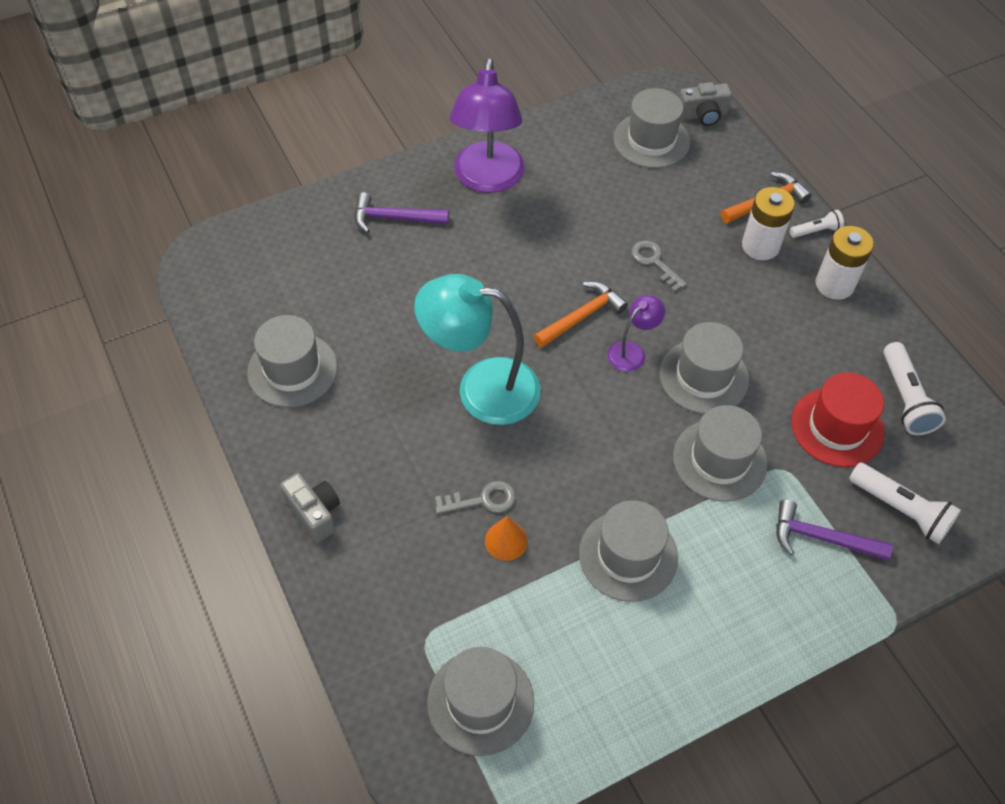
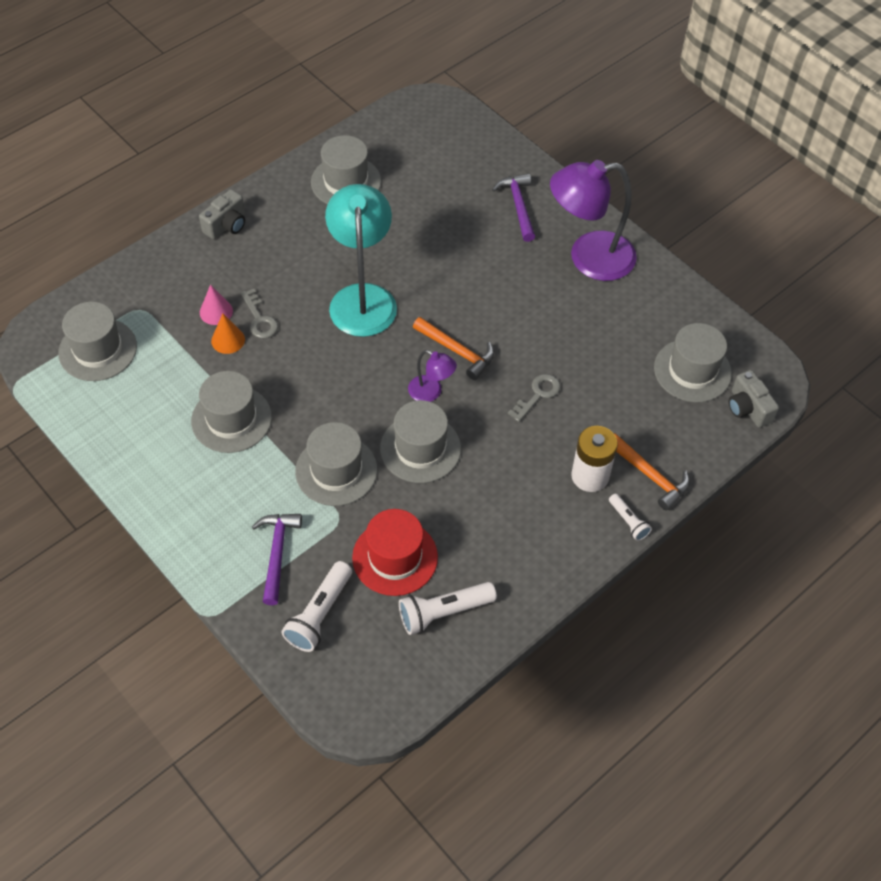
camera: 75 degrees right, 0 degrees up
white battery [816,226,874,300] -> none
none -> pink cone [200,284,233,325]

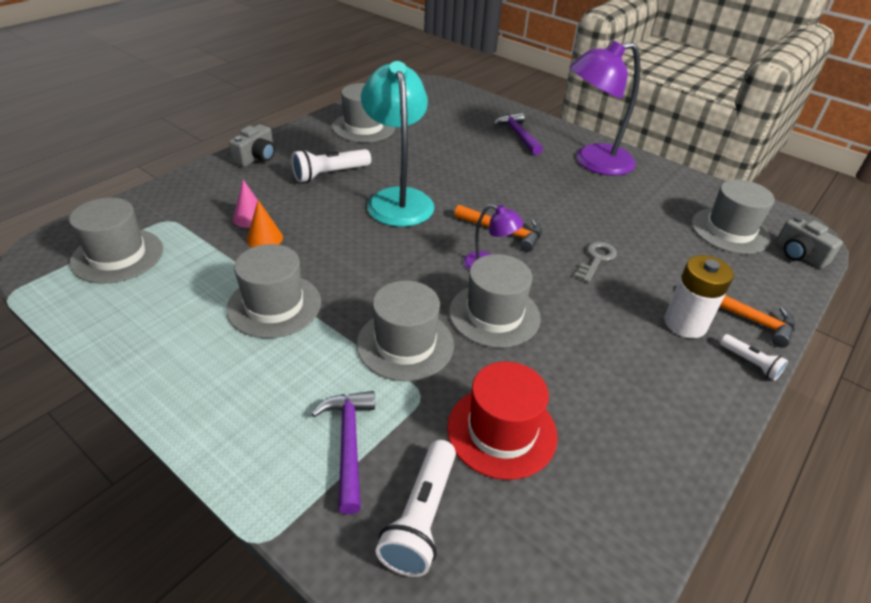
camera: 10 degrees left, 15 degrees down
grey key [241,289,278,338] -> none
white flashlight [399,582,497,635] -> white flashlight moved to [291,149,371,183]

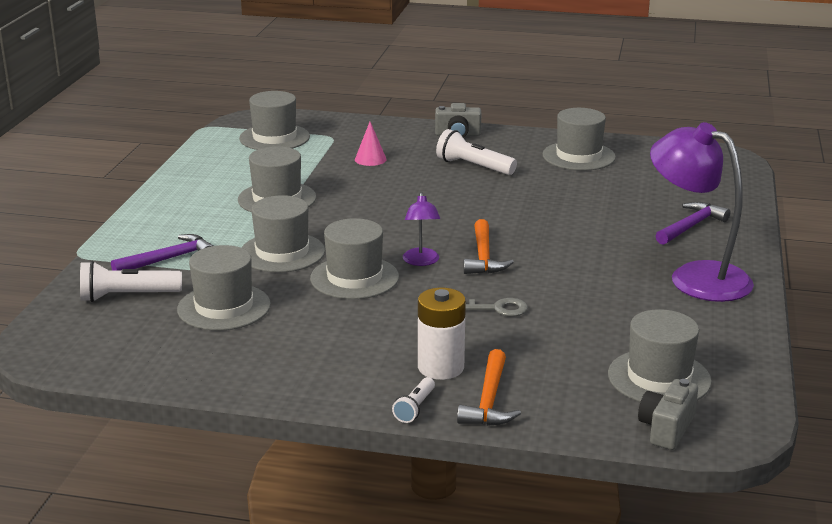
camera: 65 degrees right, 15 degrees down
orange cone [246,200,283,248] -> none
turquoise lamp [361,61,434,227] -> none
red hat [447,361,558,480] -> grey hat [177,245,271,331]

